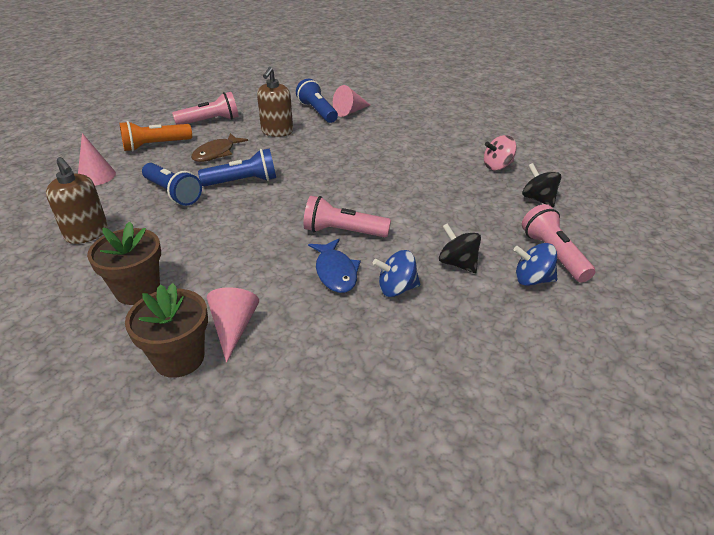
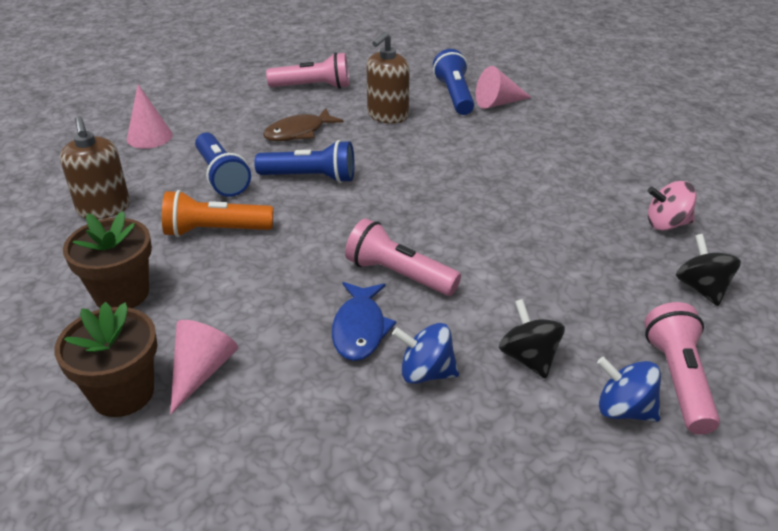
camera: 20 degrees right, 0 degrees up
orange flashlight [119,121,192,151] -> orange flashlight moved to [162,190,273,237]

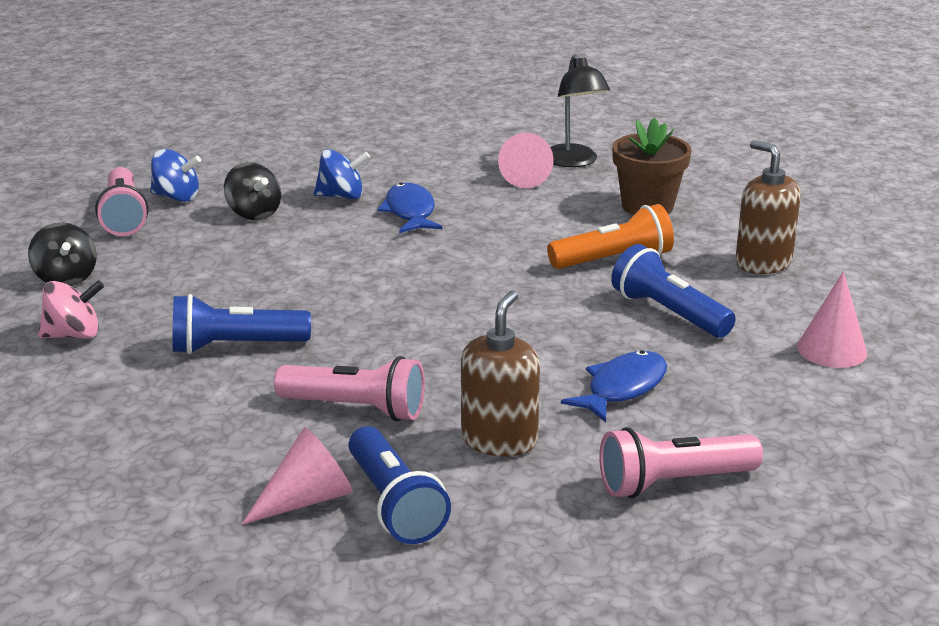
camera: 165 degrees right, 10 degrees down
brown flower pot [54,302,157,417] -> black lamp [550,54,610,167]
blue flashlight [254,140,355,183] -> blue flashlight moved to [173,294,311,354]
brown fish [263,108,344,141] -> blue fish [561,350,667,423]
pink flashlight [345,218,461,296] -> pink flashlight moved to [274,356,425,421]

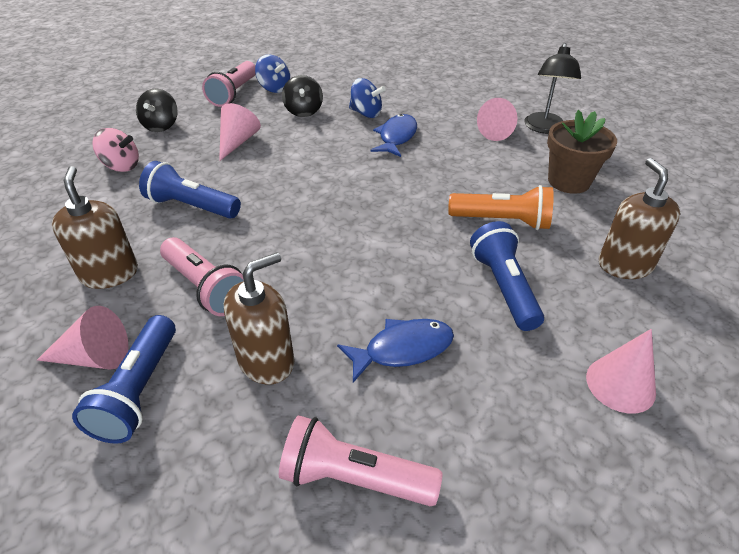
camera: 30 degrees right, 15 degrees up
none -> brown soap dispenser [52,166,138,289]
none -> pink cone [219,103,261,161]

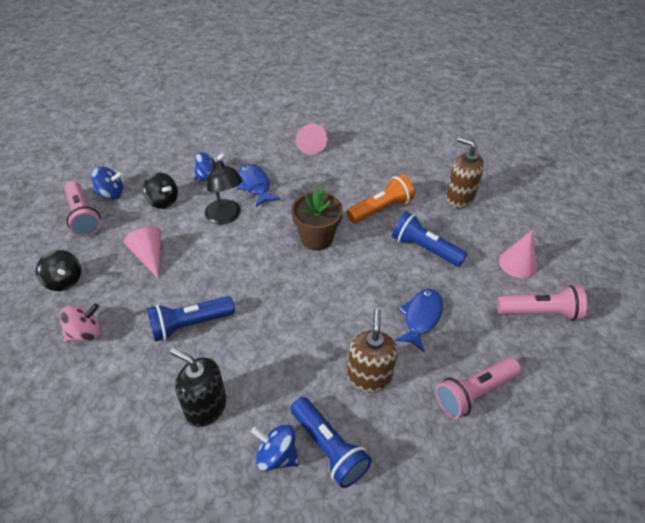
camera: 45 degrees left, 5 degrees up
pink cone [37,306,128,369] -> blue spinning top [251,424,299,471]
brown soap dispenser [52,166,138,289] -> black soap dispenser [170,348,227,427]
pink flashlight [160,237,244,316] -> pink flashlight moved to [497,285,587,321]
black lamp [524,43,581,134] -> black lamp moved to [205,157,243,224]
brown flower pot [547,110,617,194] -> brown flower pot moved to [291,189,343,251]

